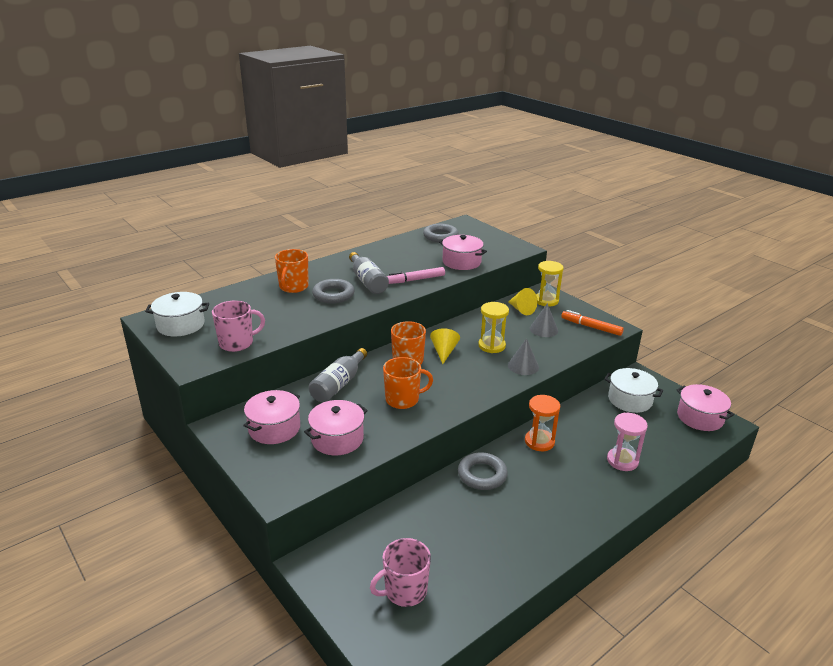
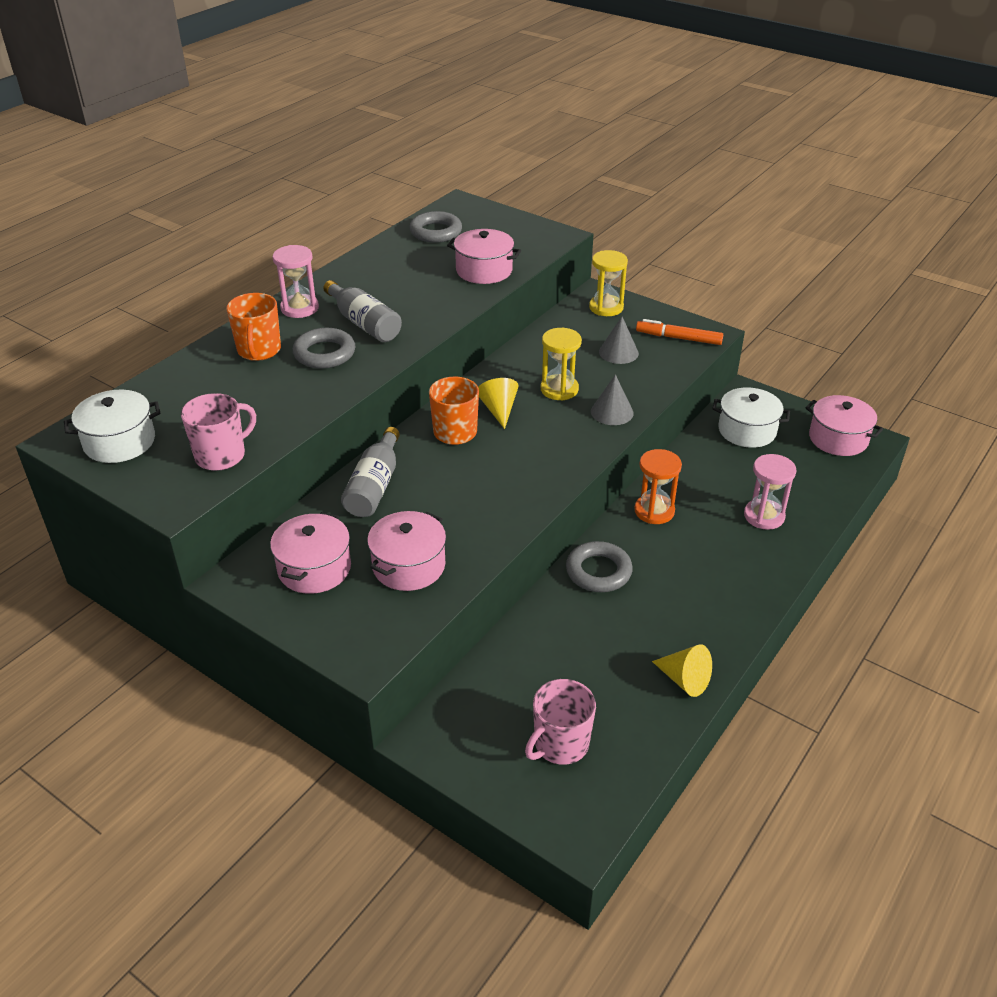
camera: 15 degrees left, 10 degrees up
orange mug [383,357,433,409] -> none
pink marker [387,267,445,284] -> none
yellow cone [508,288,538,315] -> yellow cone moved to [652,644,712,697]
none -> pink hourglass [273,245,319,318]

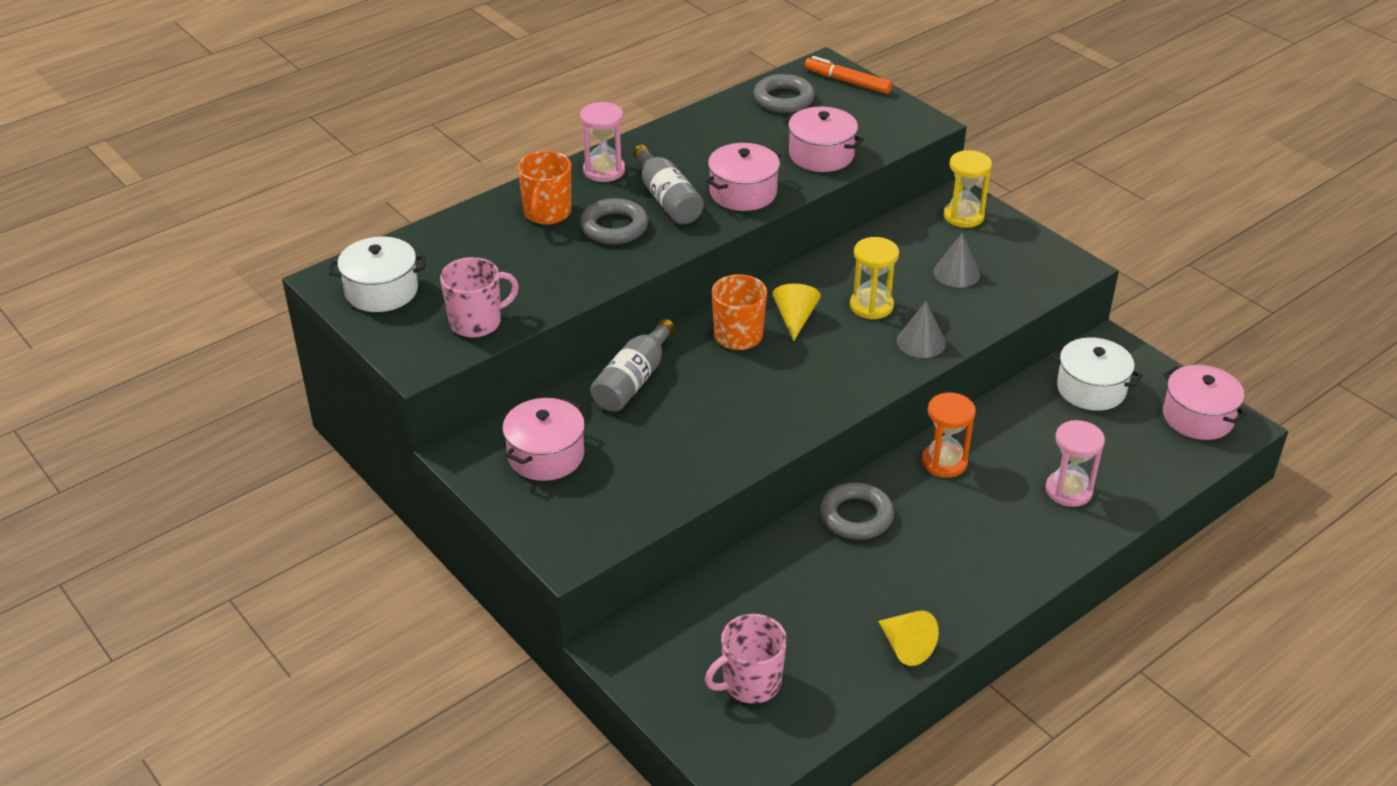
camera: 15 degrees right, 0 degrees up
pink pot [367,511,446,591] -> pink pot moved to [706,143,781,211]
orange marker [636,319,723,345] -> orange marker moved to [805,56,892,94]

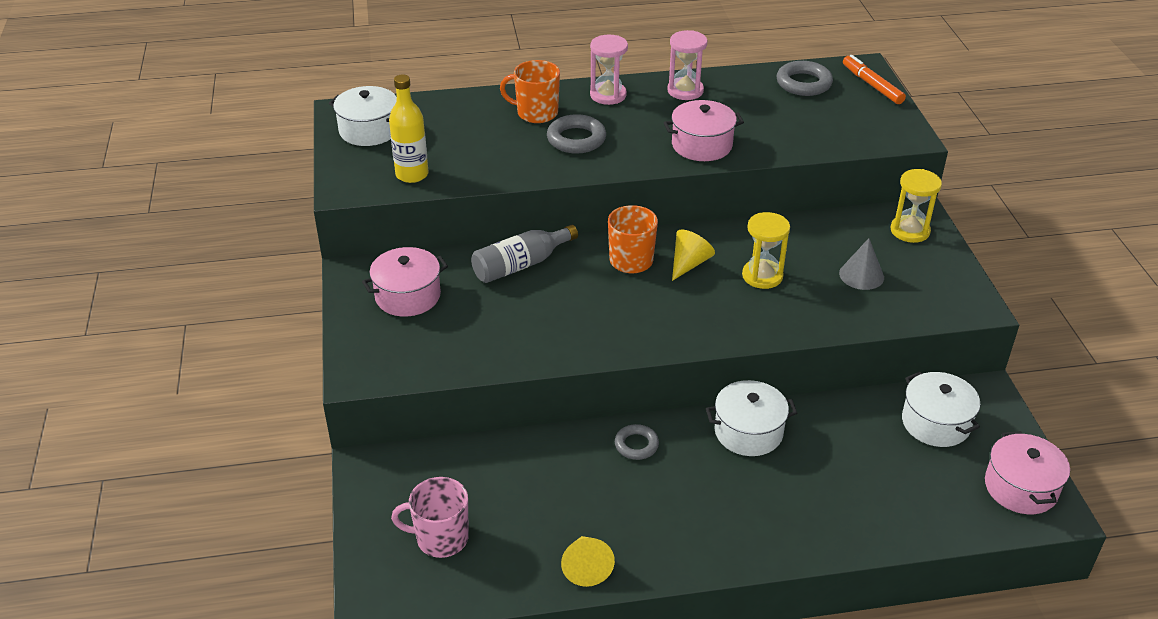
camera: 30 degrees right, 0 degrees up
pink mug [440,257,519,338] -> yellow bottle [389,75,428,183]
orange mug [517,151,571,225] -> orange mug turned 60 degrees clockwise [500,60,560,123]
grey bottle [633,145,704,224] -> none
pink pot [783,107,864,172] -> none
grey ring [820,482,894,540] -> grey ring [615,424,659,460], size x0.65
grey cone [897,301,946,358] -> none
orange hourglass [921,393,976,478] -> white pot [706,380,797,456]
pink hourglass [1046,420,1105,507] -> pink hourglass moved to [667,30,708,100]

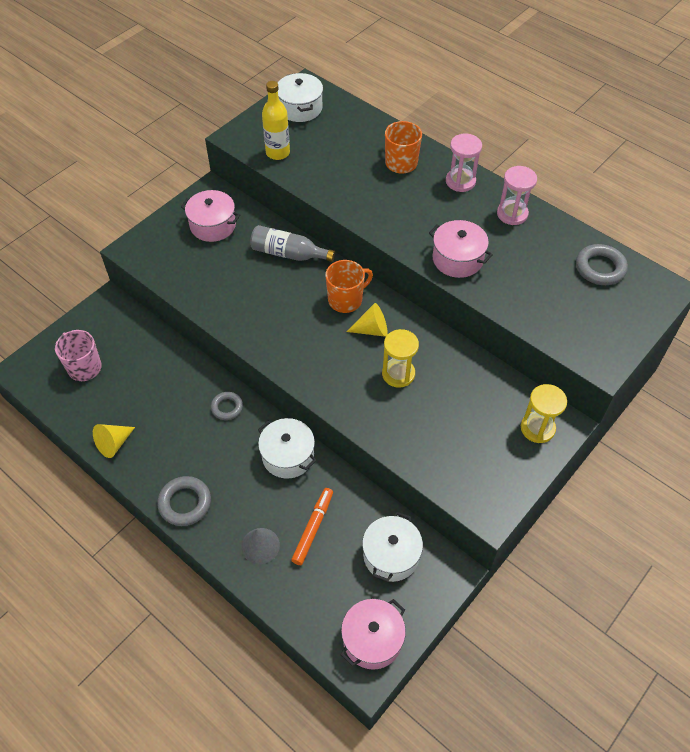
camera: 50 degrees right, 15 degrees up
grey ring [547,114,606,154] -> grey ring moved to [157,476,211,526]
grey cone [839,238,884,290] -> grey cone moved to [241,528,280,564]
orange marker [843,55,906,104] -> orange marker moved to [291,488,333,565]

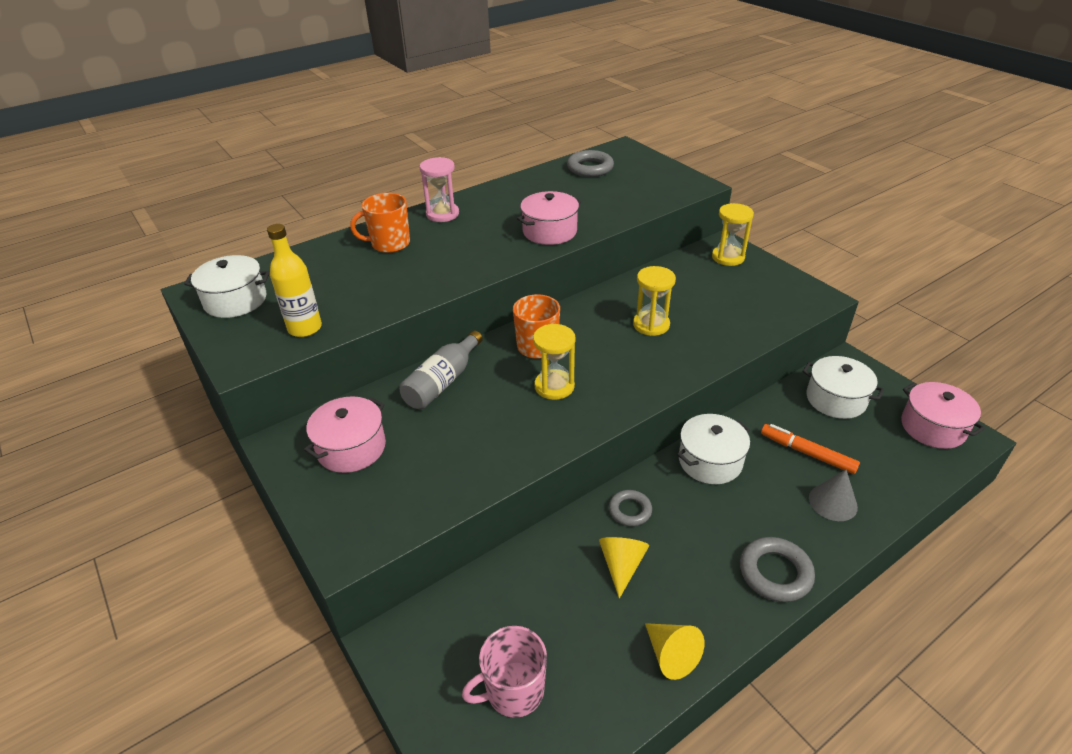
camera: 75 degrees left, 15 degrees down
yellow cone [346,303,388,337] -> yellow cone moved to [599,537,649,599]
pink hourglass [497,166,537,225] -> none
none -> yellow hourglass [533,324,575,400]

